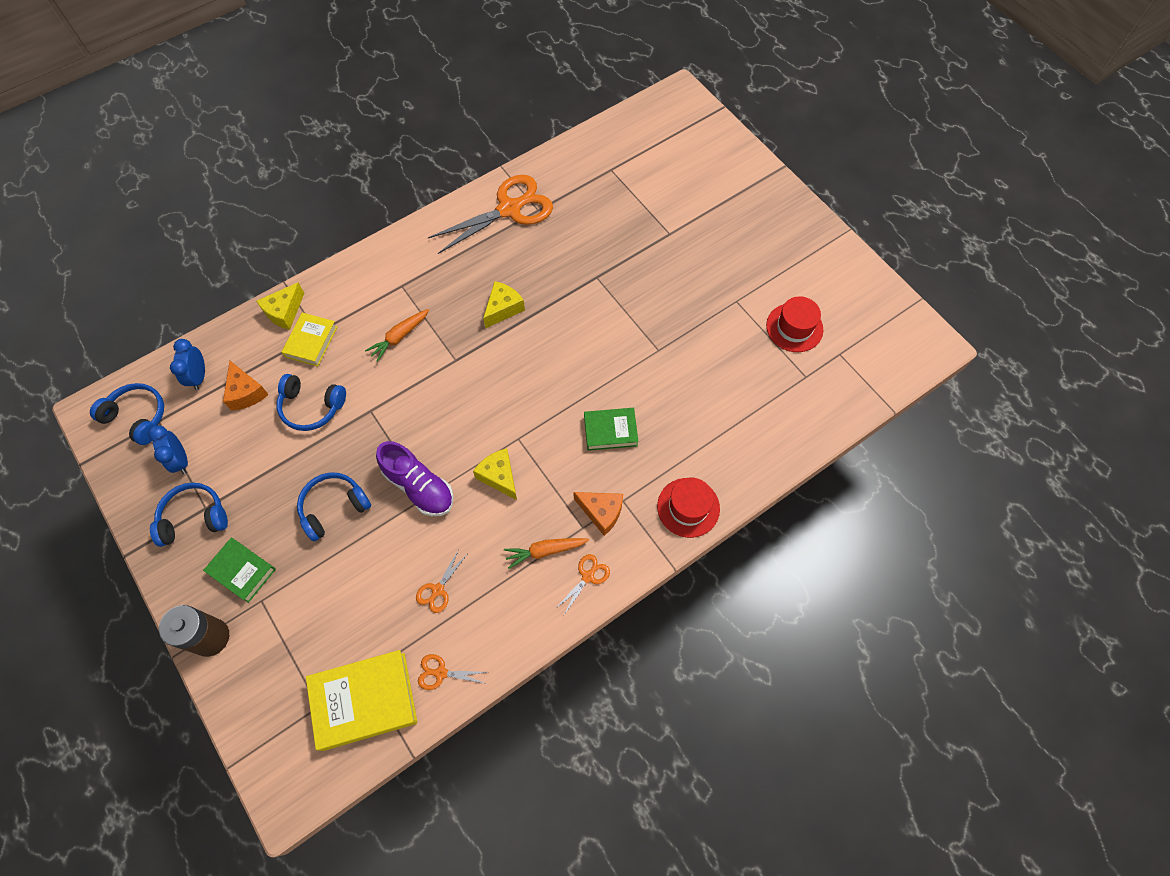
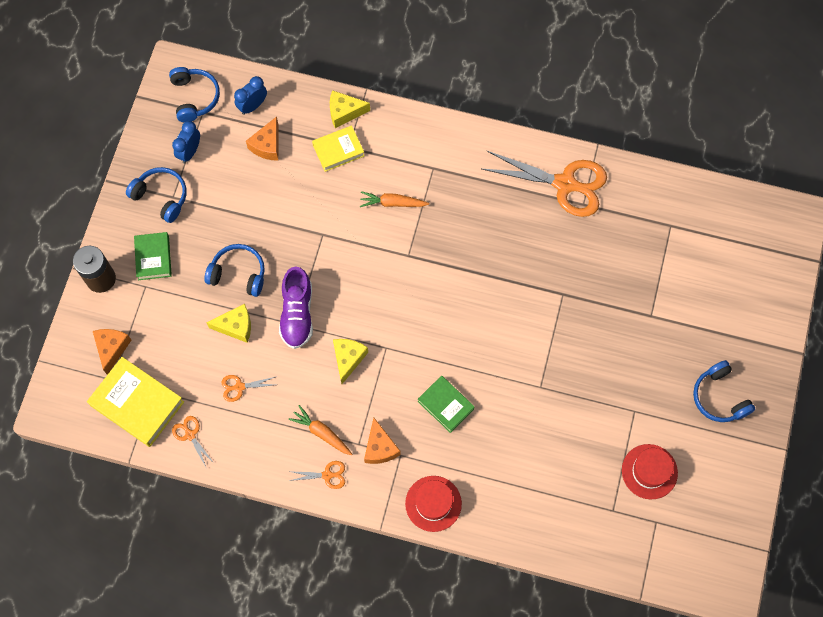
camera: 50 degrees right, 5 degrees up
blue headphones [277,374,346,431] -> blue headphones moved to [693,360,755,422]
yellow cheese [483,281,525,328] -> yellow cheese moved to [206,304,251,343]
none -> orange cheese [93,329,132,375]

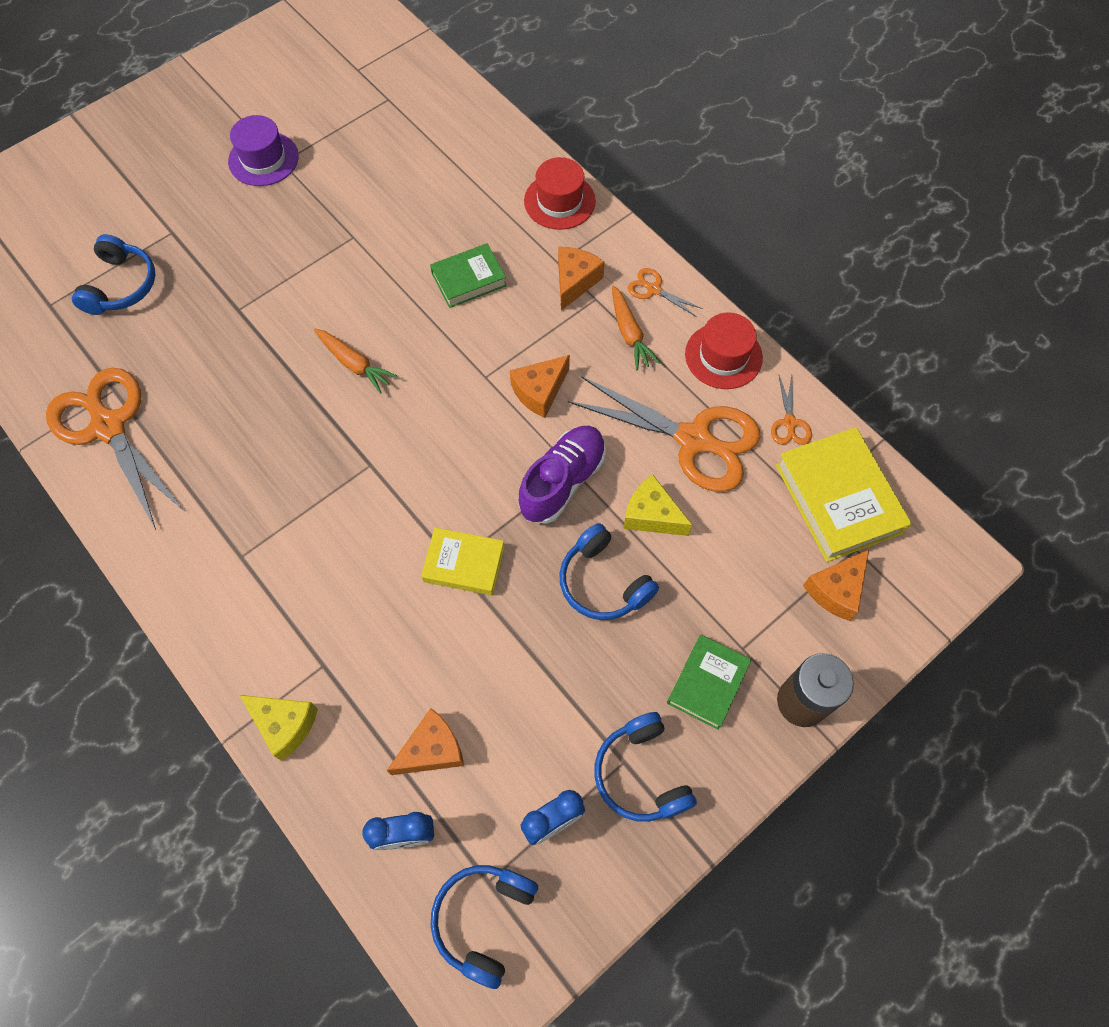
camera: 145 degrees left, 5 degrees down
orange scissors [221,375,277,402] -> orange scissors [568,376,760,492], size x2.33
yellow book [312,125,364,172] -> yellow book moved to [421,528,505,595]
yellow cheese [333,339,368,384] -> orange cheese [510,355,570,418]
orange carrot [360,191,429,207] -> orange carrot moved to [314,329,397,394]
green book [418,376,475,433] -> green book turned 75 degrees clockwise [430,243,507,308]
red hat [622,444,678,499] -> red hat moved to [685,312,763,389]
blue headphones [693,360,755,422] -> blue headphones moved to [72,234,156,315]
none -> purple hat [228,115,299,186]

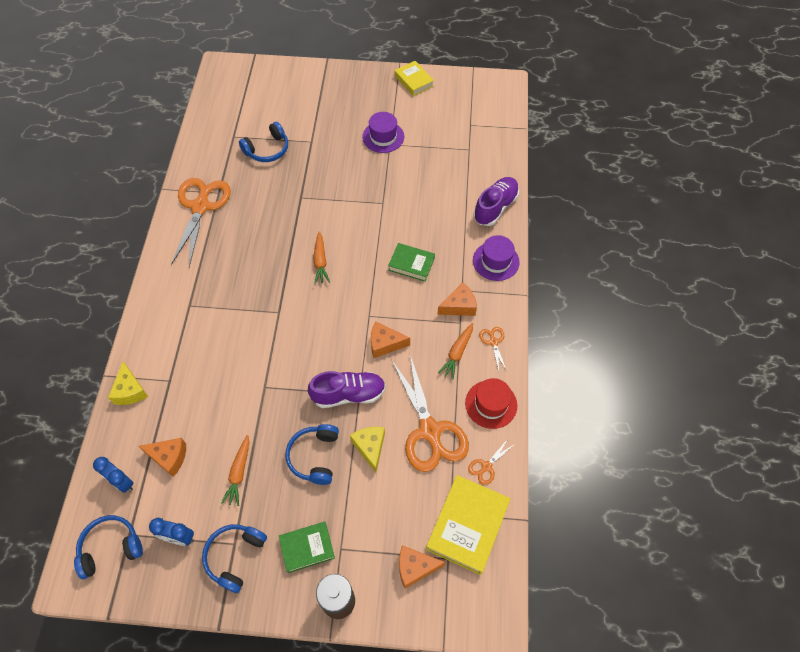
camera: 45 degrees right, 5 degrees down
yellow book [421,528,505,595] -> yellow book moved to [395,61,434,96]
red hat [524,157,596,230] -> purple hat [473,235,520,281]
none -> orange carrot [221,435,249,506]
none -> purple shoe [473,177,519,226]

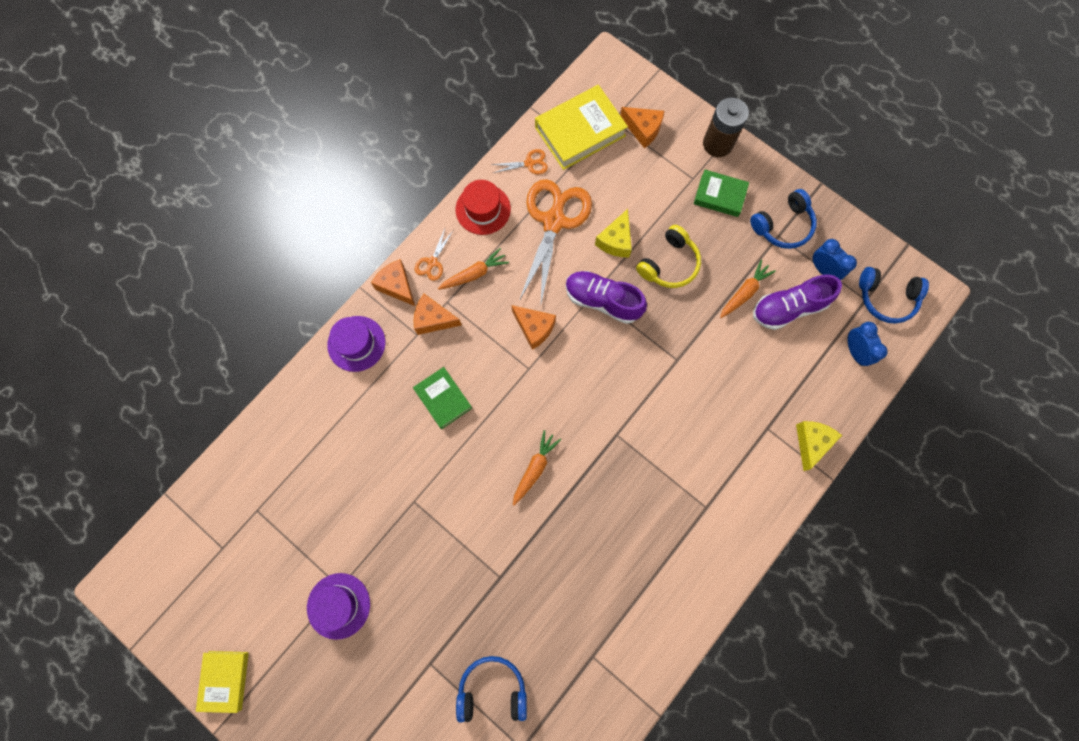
camera: 145 degrees left, 15 degrees up
orange cheese [139,438,186,477] -> orange cheese moved to [371,259,415,306]
orange scissors [171,178,231,267] -> none
blue headphones [285,424,339,485] -> yellow headphones [636,225,701,288]
purple shoe [473,177,519,226] -> purple shoe moved to [753,274,842,330]

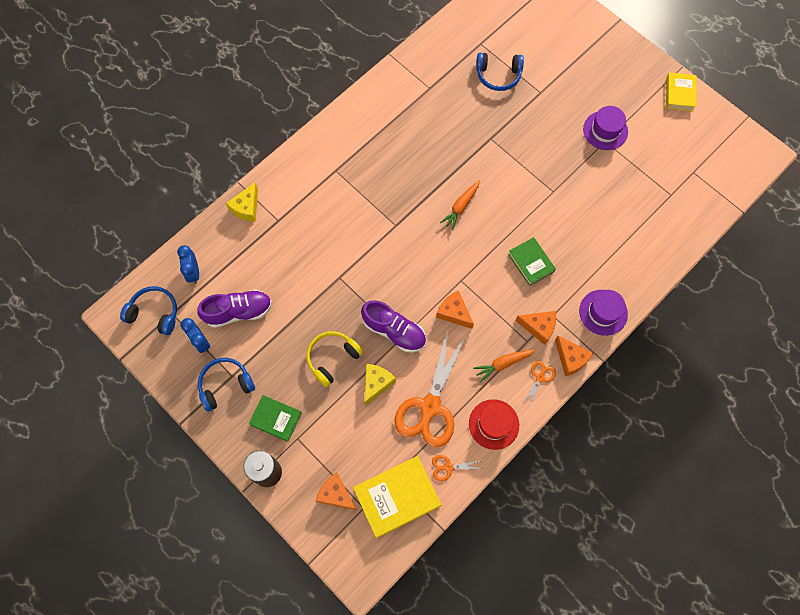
camera: 175 degrees left, 5 degrees down
orange carrot [720,259,776,318] -> none

